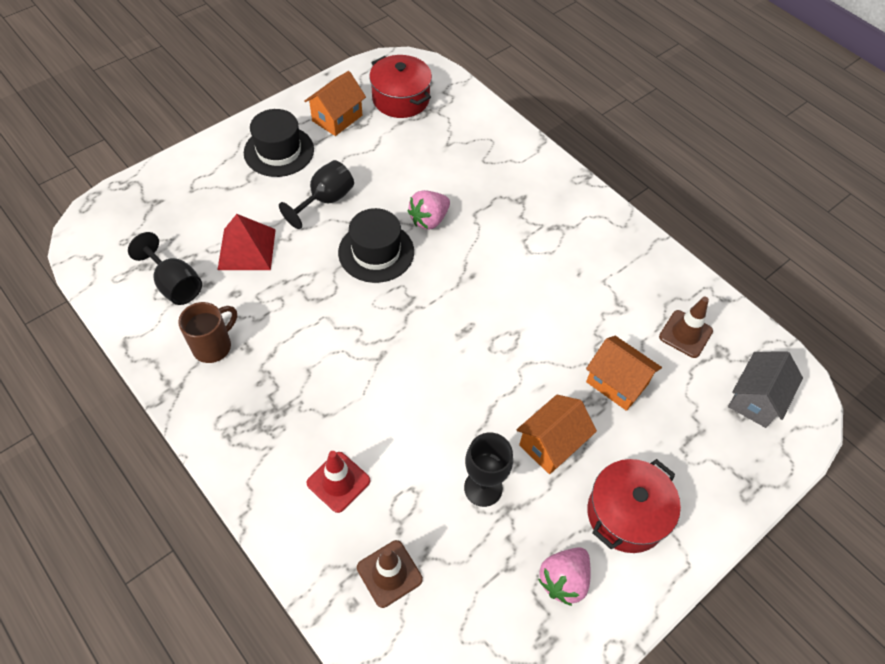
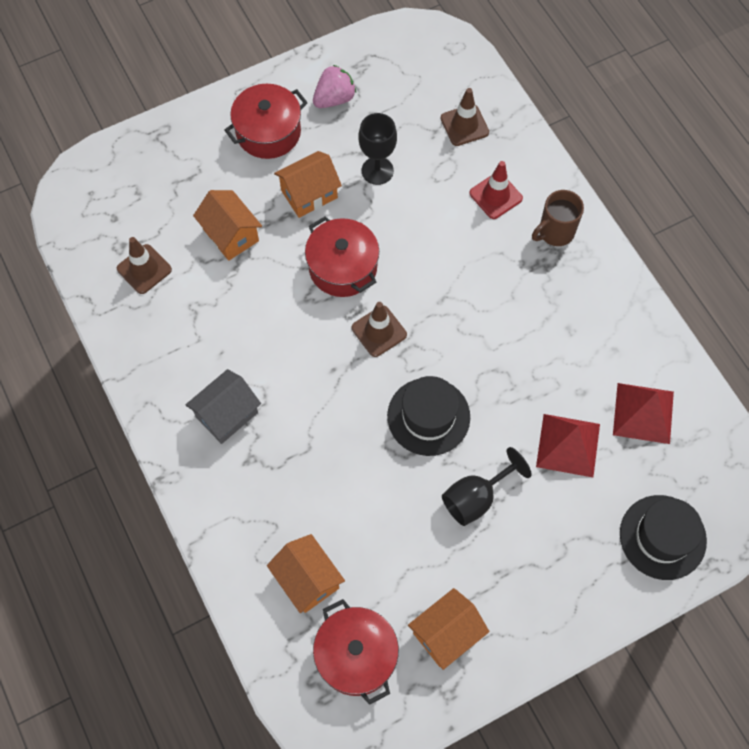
camera: 165 degrees left, 10 degrees up
black goblet [128,232,202,305] -> red pyramid [613,383,674,444]
brown mug [178,302,237,363] -> brown mug moved to [532,190,584,246]
black hat [244,109,314,177] -> black hat moved to [620,495,707,580]
pink strawberry [407,190,450,230] -> none
grey house [728,351,803,428] -> grey house moved to [186,369,261,444]
none -> orange house [267,534,345,613]
none -> red pot [305,216,379,297]
none -> brown traffic cone [352,302,407,357]

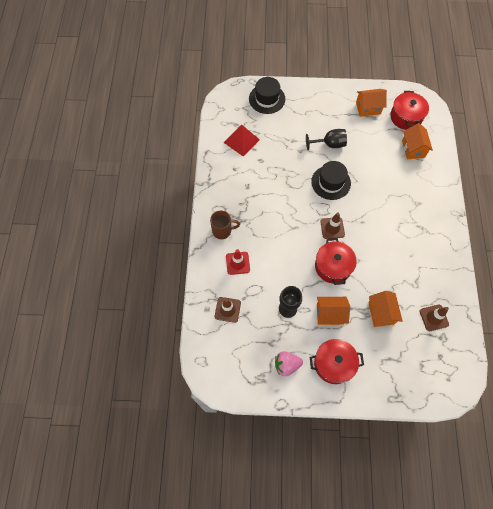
camera: 150 degrees left, 0 degrees up
grey house [186,369,261,444] -> none
red pyramid [536,414,600,477] -> none

